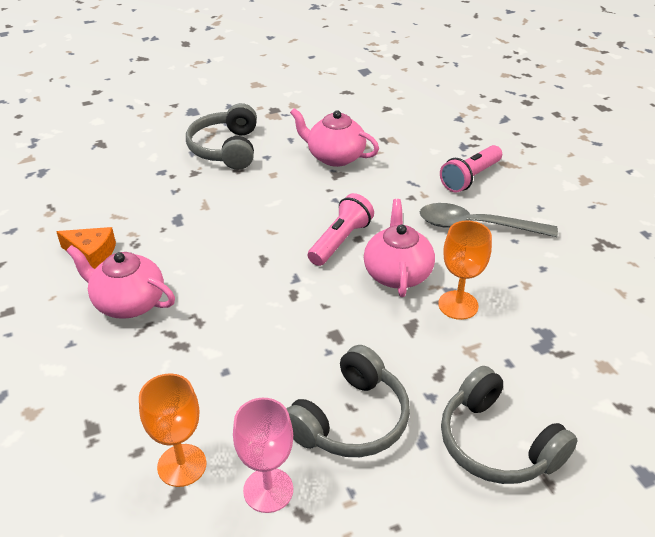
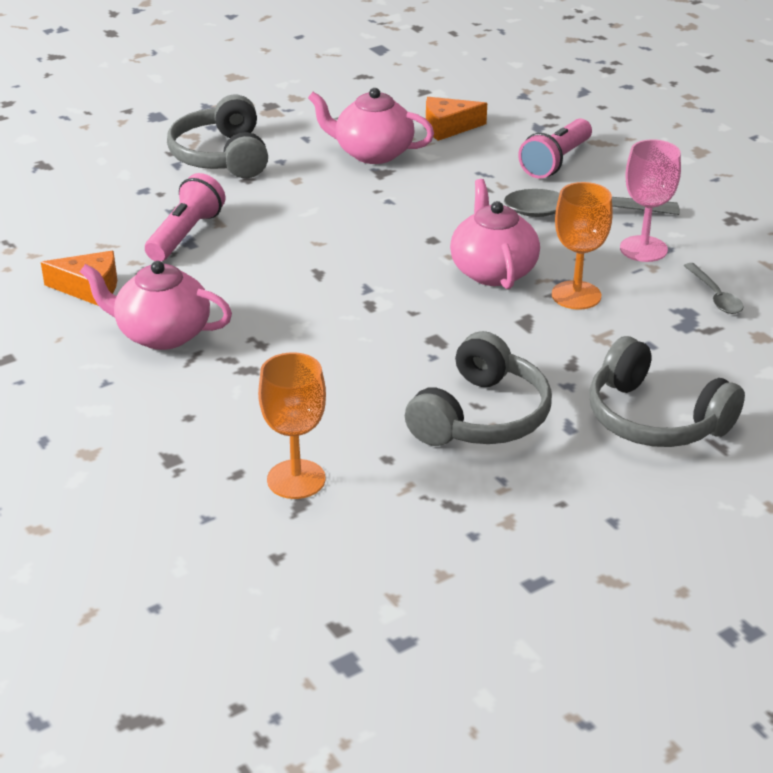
camera: 10 degrees left, 5 degrees down
pink goblet [233,398,293,513] -> pink goblet moved to [620,139,681,262]
pink flashlight [308,193,374,266] -> pink flashlight moved to [145,173,225,262]
none -> orange cheese [426,97,487,141]
none -> grey spoon [684,263,744,314]

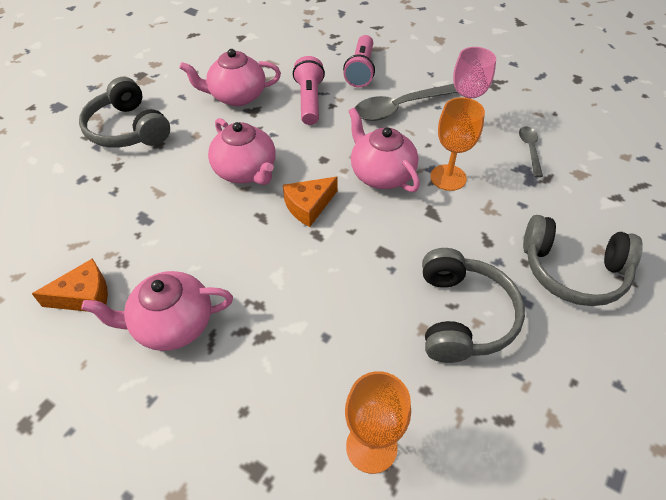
camera: 25 degrees left, 15 degrees up
pink flashlight [145,173,225,262] -> pink flashlight moved to [293,56,325,125]
orange cheese [426,97,487,141] -> orange cheese moved to [283,177,338,227]
grey spoon [684,263,744,314] -> grey spoon turned 135 degrees counterclockwise [519,126,543,177]
none -> pink teapot [208,118,276,185]

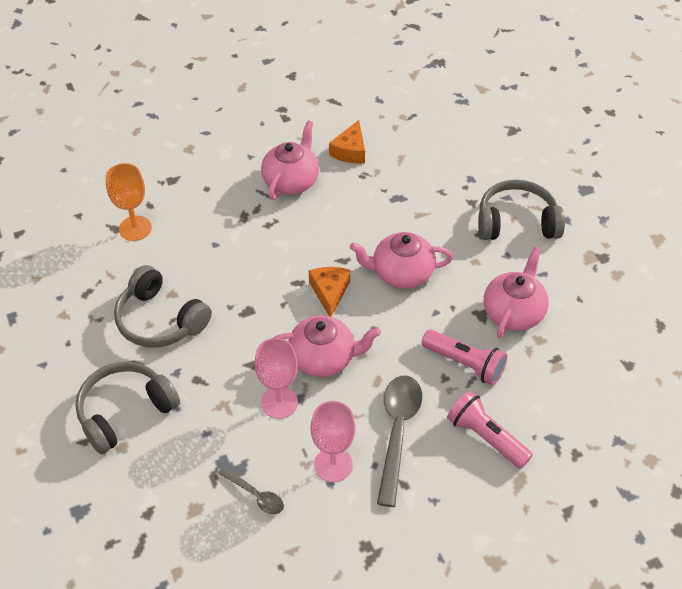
camera: 125 degrees right, 0 degrees up
orange goblet [430,97,485,191] -> pink goblet [255,338,298,419]

